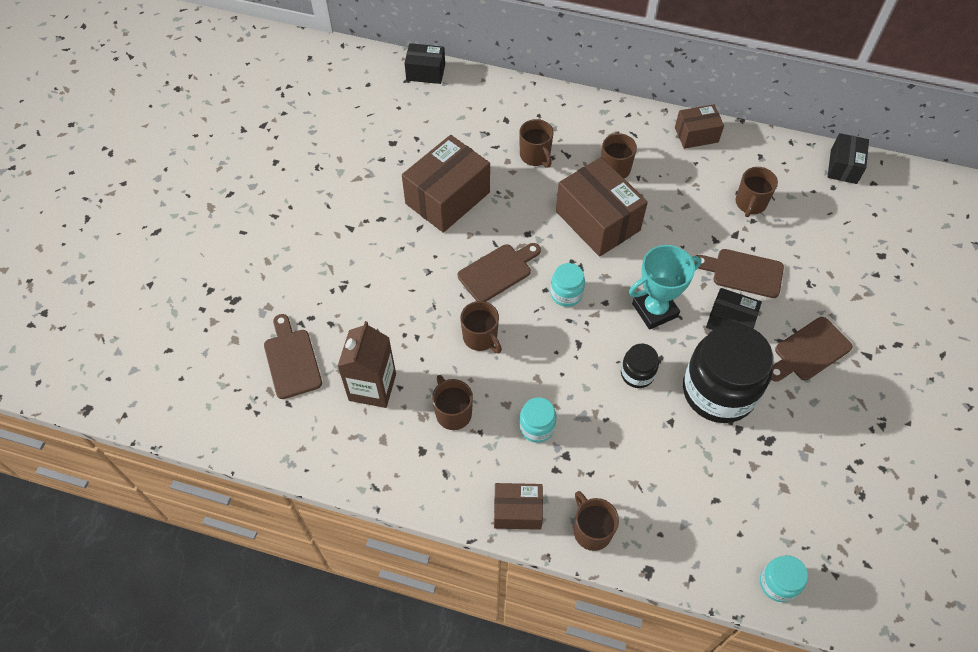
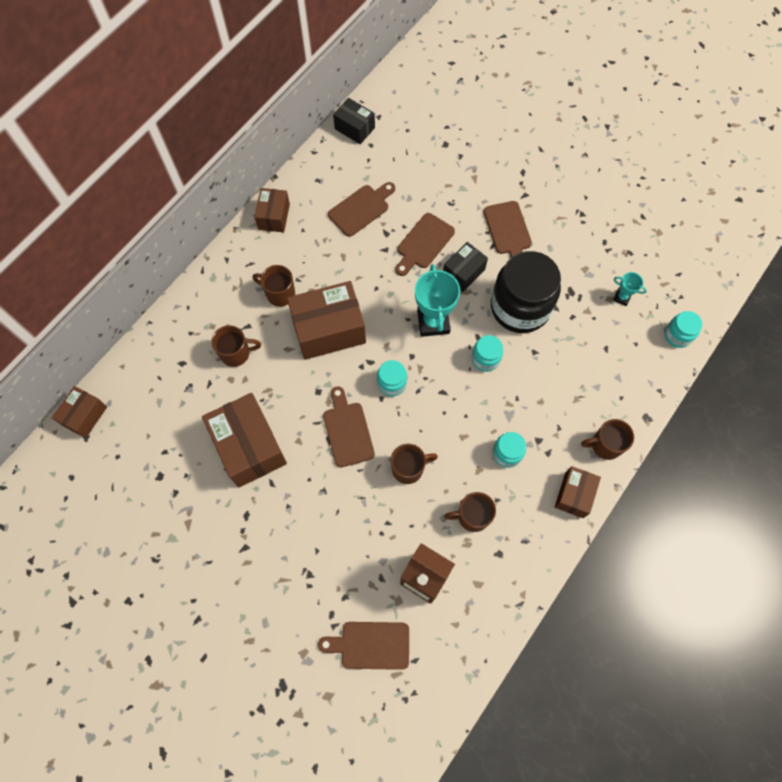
camera: 70 degrees left, 10 degrees up
black box [404,43,445,84] -> brown box [52,386,107,438]
black jar [621,344,659,388] -> turquoise jar [472,335,503,372]
brown mug [736,167,778,217] -> brown cutting board [328,182,395,237]
none -> turquoise trophy [613,272,647,306]

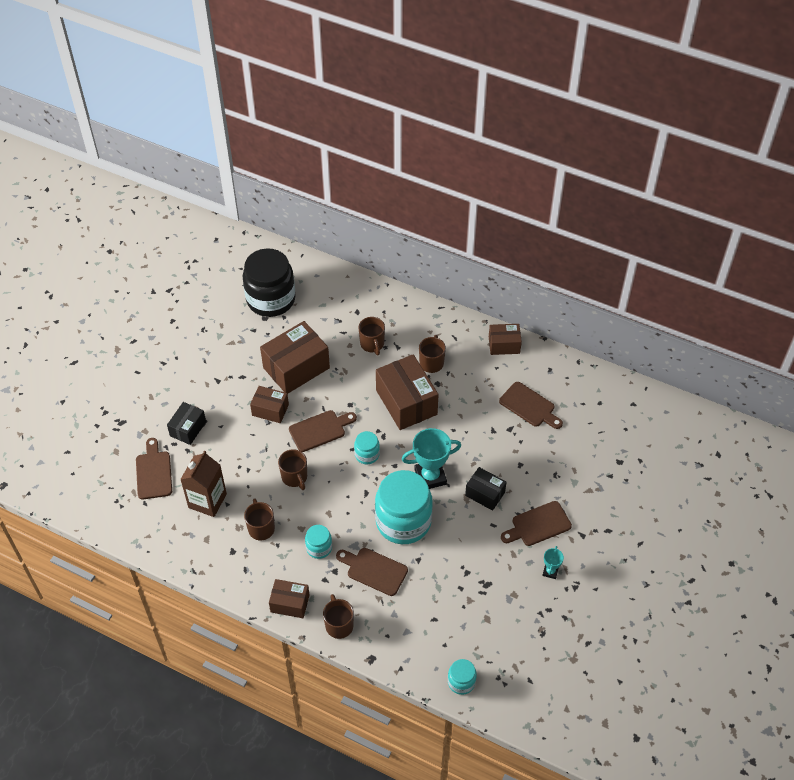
camera: 80 degrees right, 15 degrees down
brown box [52,386,107,438] -> brown box moved to [250,386,289,423]
black box [333,98,375,144] -> black box moved to [167,402,206,445]
brown cutting board [396,213,455,276] -> brown cutting board moved to [336,548,408,596]
turquoise jar [472,335,503,372] -> turquoise jar [375,470,433,544], size x2.16
black jar [491,251,561,333] -> black jar moved to [243,248,296,317]
turquoise trophy [613,272,647,306] -> turquoise trophy moved to [542,546,564,579]

